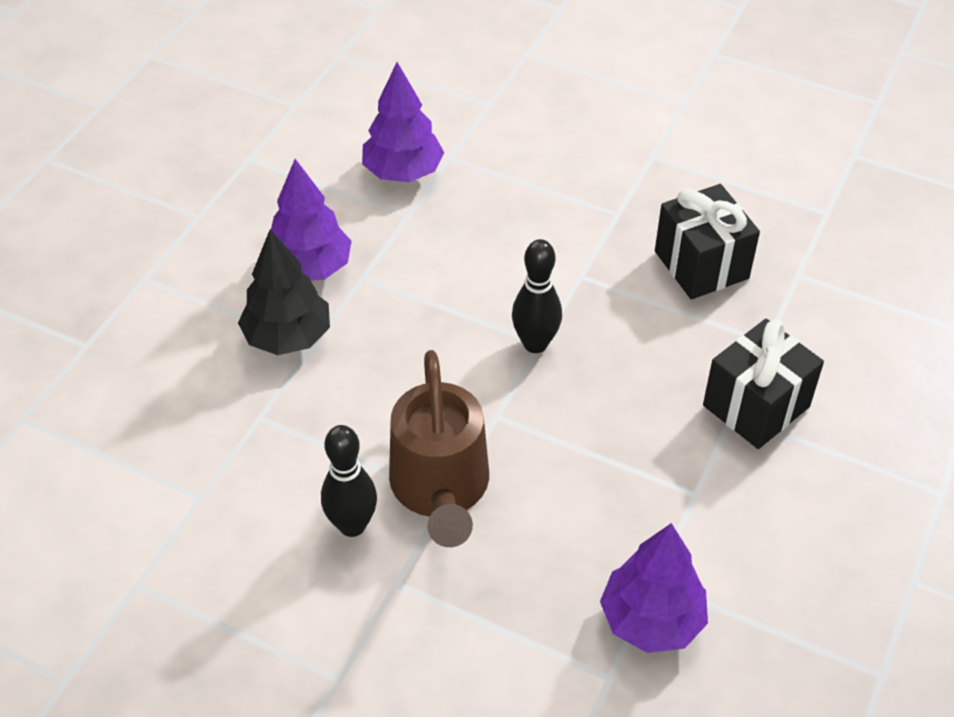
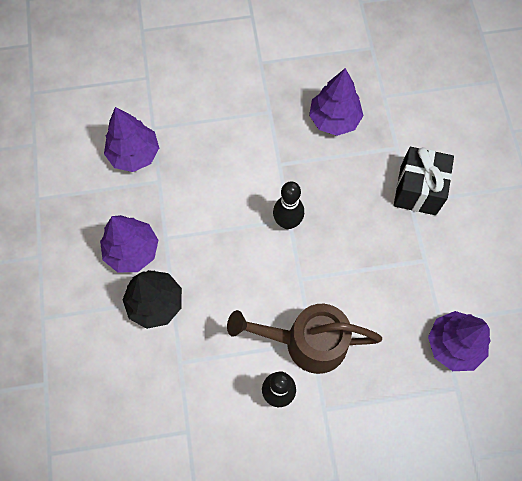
camera: 35 degrees left, 20 degrees up
brown watering can [389,350,489,547] -> brown watering can turned 135 degrees clockwise [227,304,382,374]
black gift [655,184,760,299] -> purple tree [309,68,364,136]

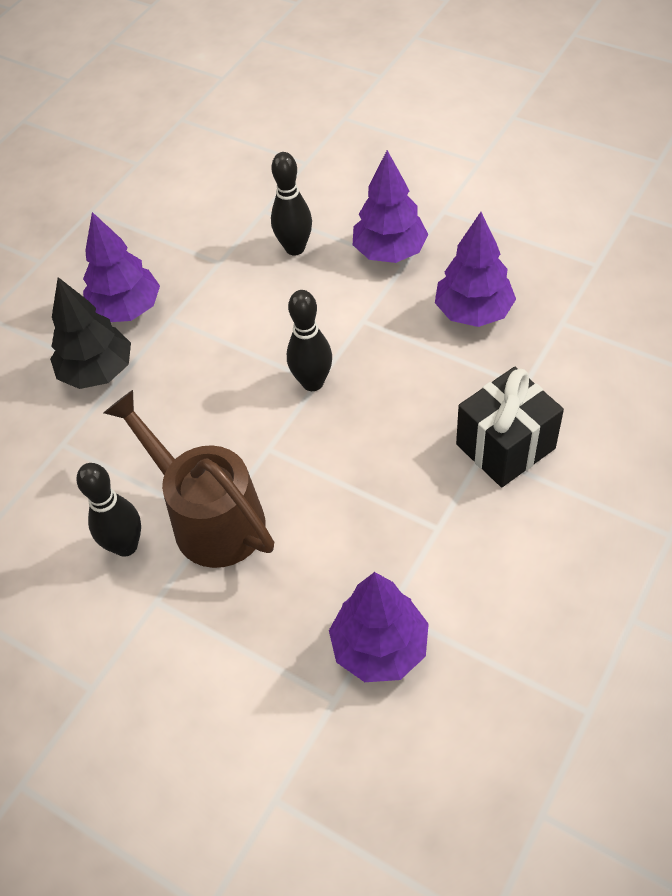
camera: 45 degrees right, 15 degrees down
purple tree [104,107,159,172] -> purple tree moved to [353,150,429,263]
none -> black bowling pin [271,152,312,255]

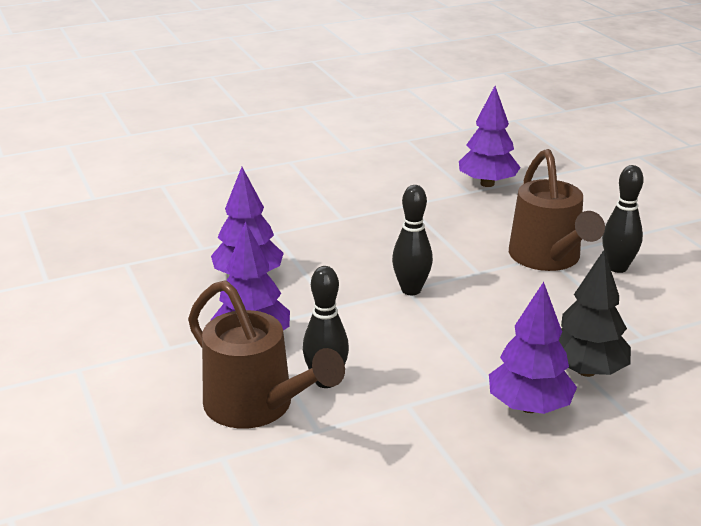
camera: 150 degrees left, 25 degrees down
black gift [456,367,564,487] -> none
none -> brown watering can [188,280,345,429]

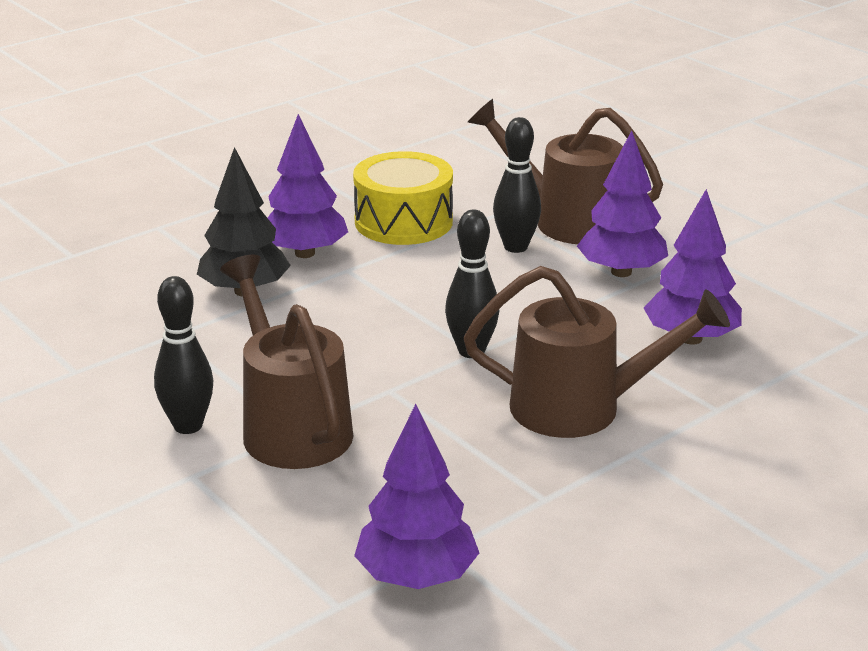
camera: 165 degrees right, 0 degrees up
none -> yellow drum [353,151,453,245]
none -> brown watering can [464,266,730,438]

